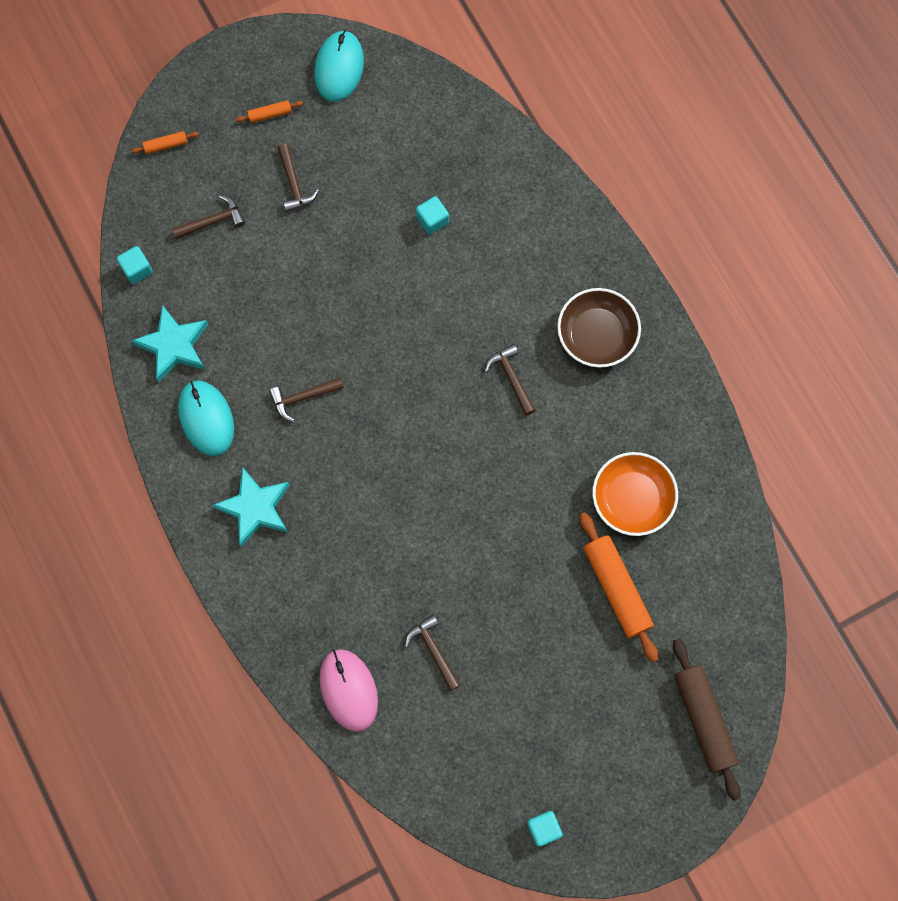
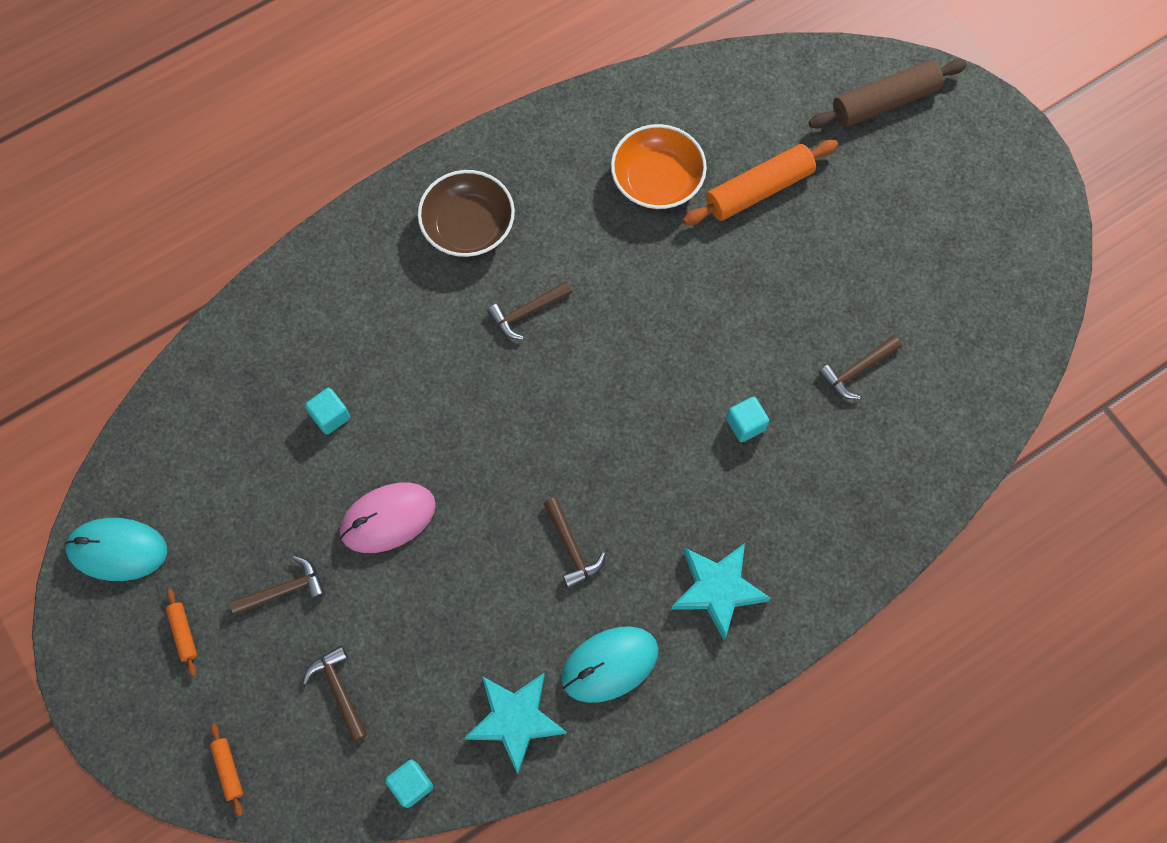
camera: 95 degrees left, 5 degrees down
pink mouse [320,649,378,732] -> pink mouse moved to [340,482,436,553]
turquoise cube [527,811,563,847] -> turquoise cube moved to [726,397,769,442]

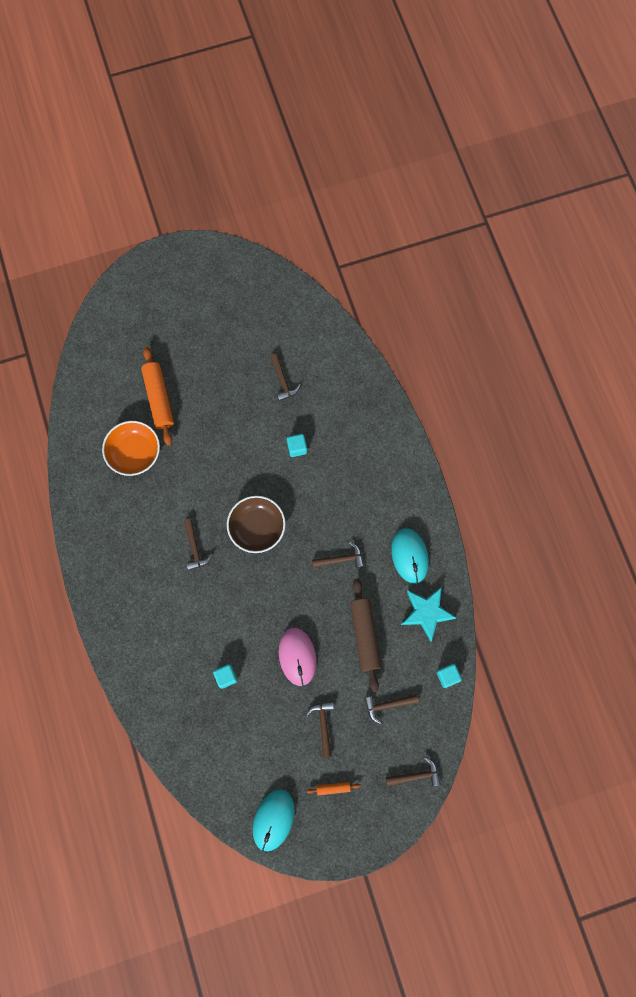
camera: 75 degrees left, 5 degrees up
orange rolling pin [210,723,243,816] -> brown hammer [385,757,441,786]
brown bowl [418,170,515,257] -> brown bowl moved to [227,496,286,553]
turquoise star [671,543,771,640] -> none
brown rolling pin [809,59,967,129] -> brown rolling pin moved to [350,579,381,692]

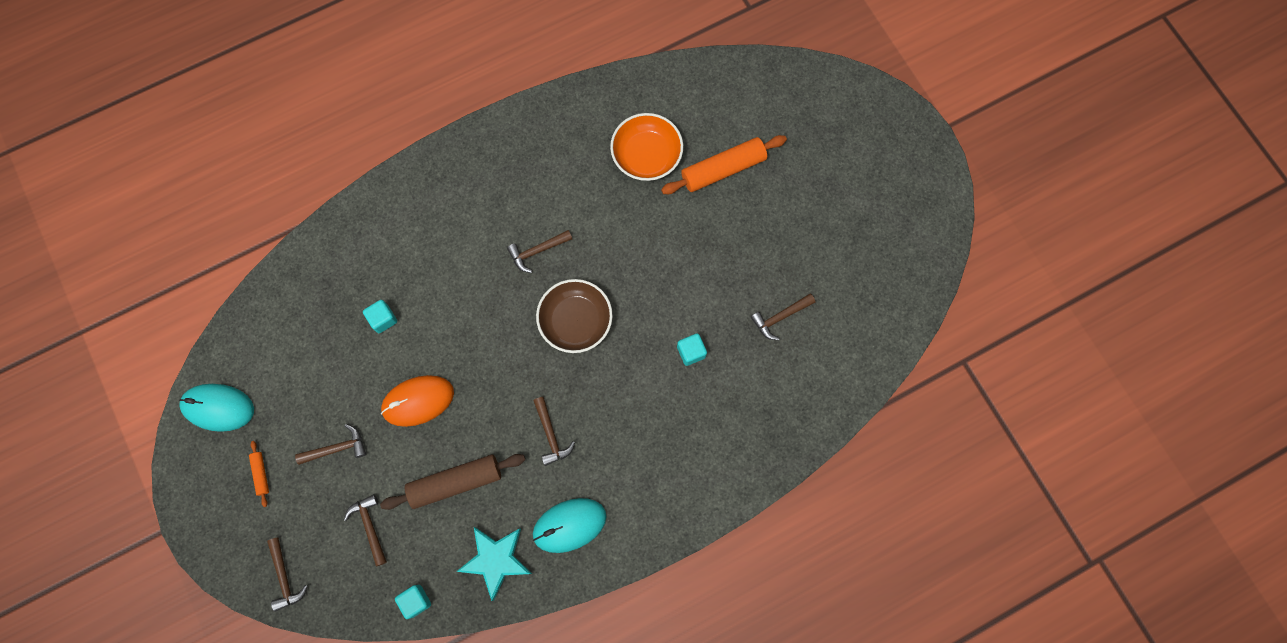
camera: 80 degrees right, 0 degrees up
pink mouse [279,628,316,686] -> orange mouse [381,375,454,427]

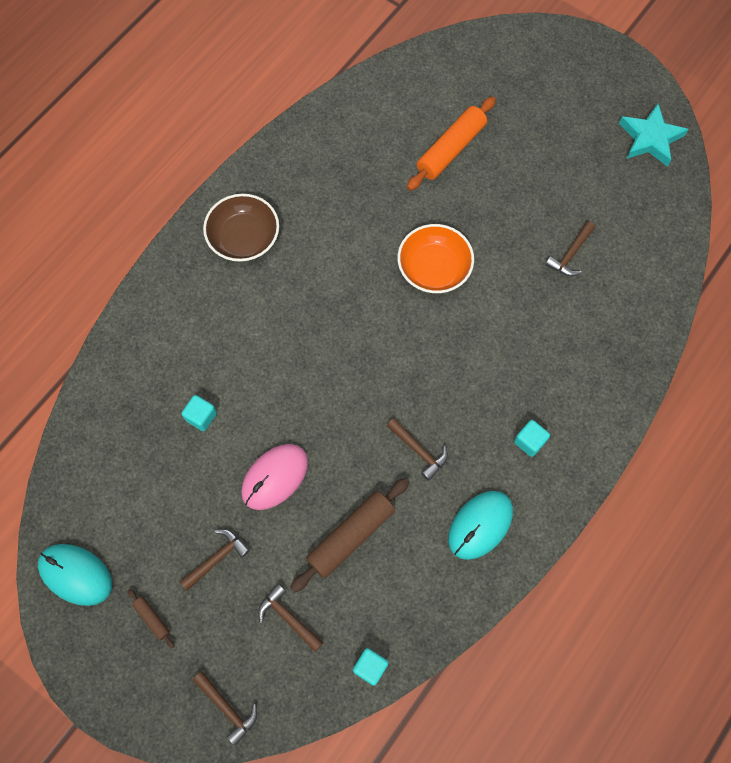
camera: 25 degrees left, 5 degrees down
turquoise mouse [179,384,254,432] -> turquoise mouse turned 45 degrees clockwise [38,544,112,606]
orange rolling pin [249,441,269,507] -> brown rolling pin [128,589,175,648]
orange mouse [381,375,454,427] -> pink mouse [241,444,308,510]
turquoise star [456,527,532,601] -> turquoise star moved to [619,104,689,167]
brown hammer [507,230,572,273] -> none
brown bowl [536,279,613,353] -> brown bowl moved to [203,194,279,262]
orange bowl [610,113,683,181] -> orange bowl moved to [398,224,474,293]
turquoise cube [677,334,707,366] -> turquoise cube moved to [514,420,550,457]

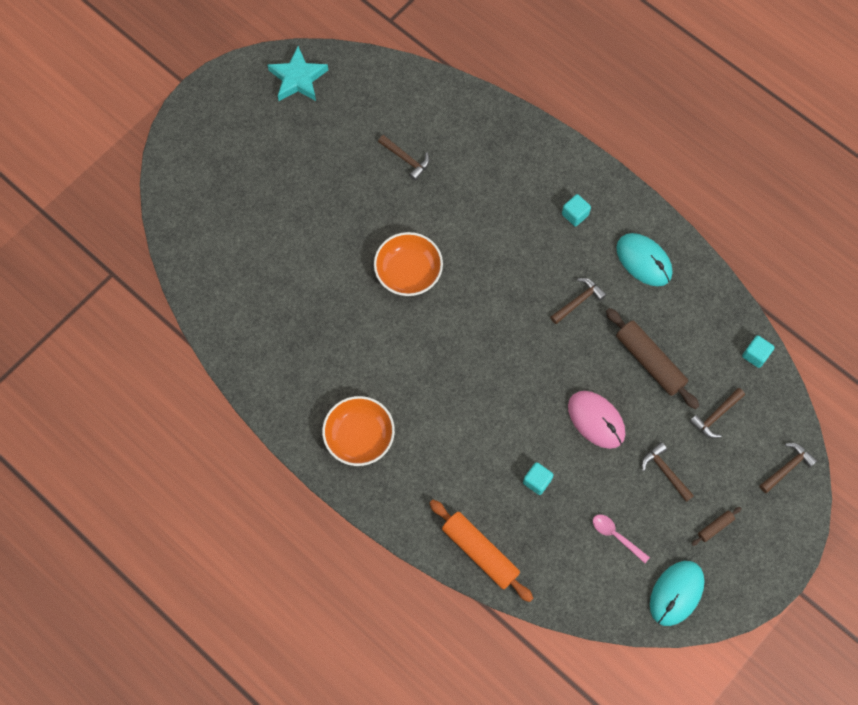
camera: 85 degrees left, 0 degrees up
brown bowl [203,194,279,262] -> orange bowl [322,396,395,466]
orange rolling pin [407,96,496,191] -> orange rolling pin moved to [430,500,533,602]
none -> pink spoon [593,514,650,563]

